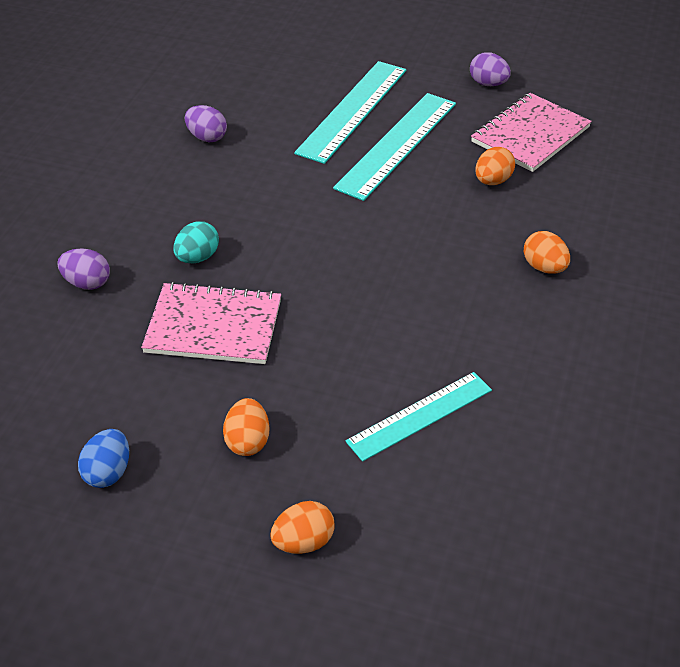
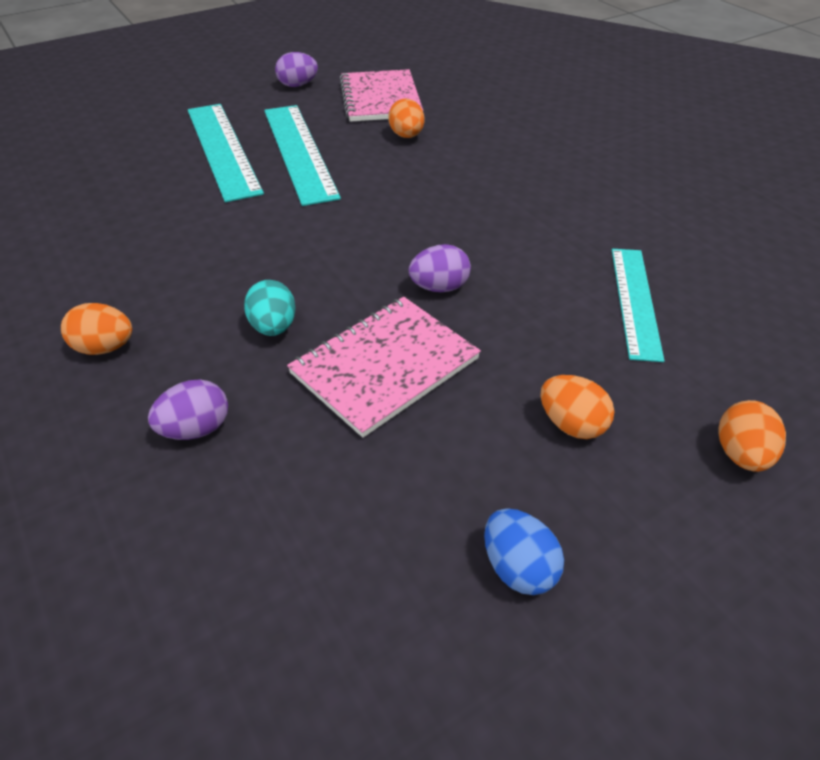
camera: 50 degrees left, 0 degrees up
purple egg [185,105,227,142] -> purple egg moved to [409,244,471,292]
orange egg [524,231,570,274] -> orange egg moved to [61,303,132,355]

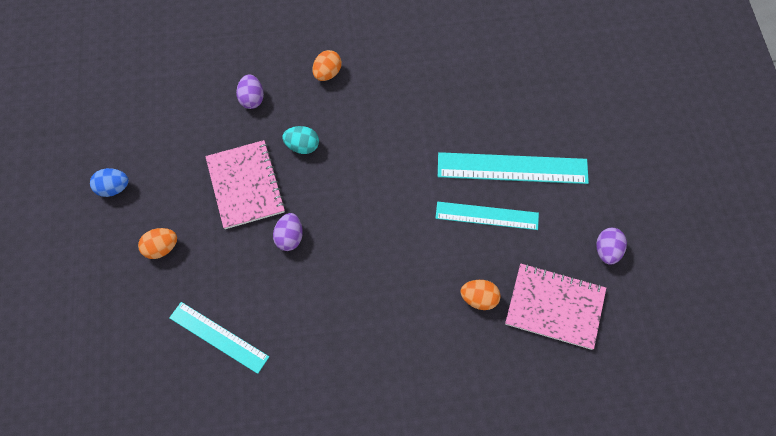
camera: 115 degrees right, 20 degrees up
turquoise ruler [264,105,341,206] -> turquoise ruler [435,202,539,230], size x0.66
orange egg [718,400,786,472] -> none

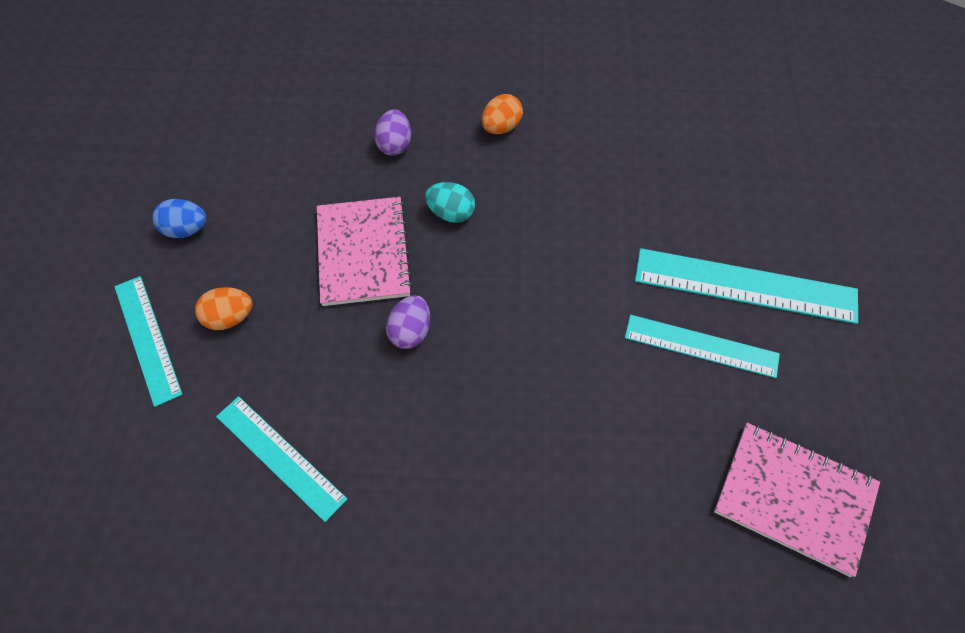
camera: 10 degrees right, 5 degrees down
orange egg [460,280,501,310] -> none
purple egg [596,228,627,265] -> none
none -> turquoise ruler [114,276,183,407]

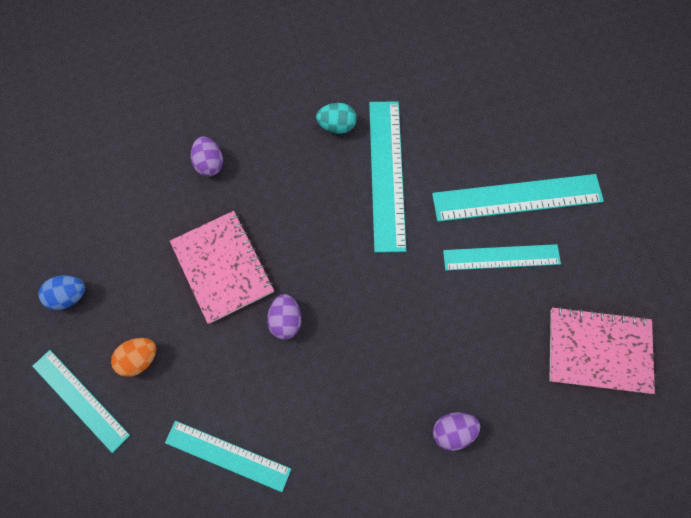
camera: 20 degrees left, 10 degrees up
turquoise egg [425,182,475,223] -> turquoise egg moved to [316,103,357,134]
orange egg [482,94,523,134] -> none
none -> turquoise ruler [369,101,406,252]
none -> purple egg [433,412,480,451]

